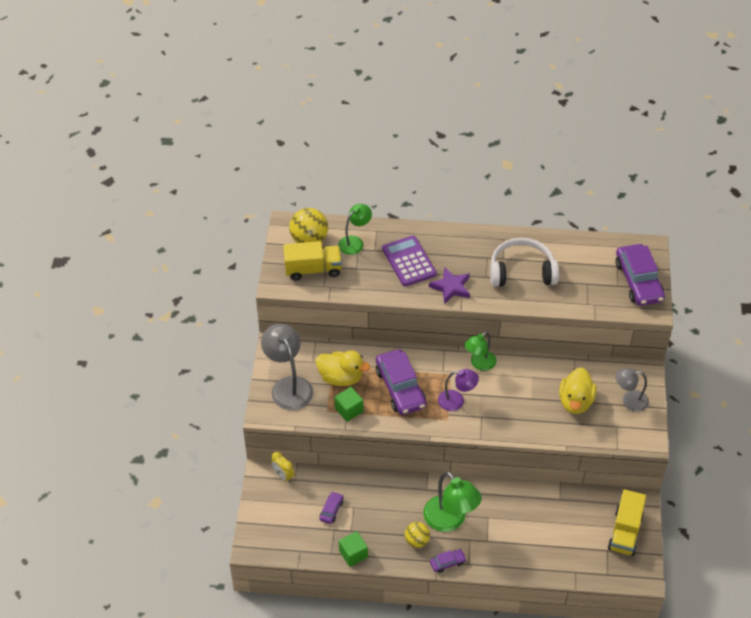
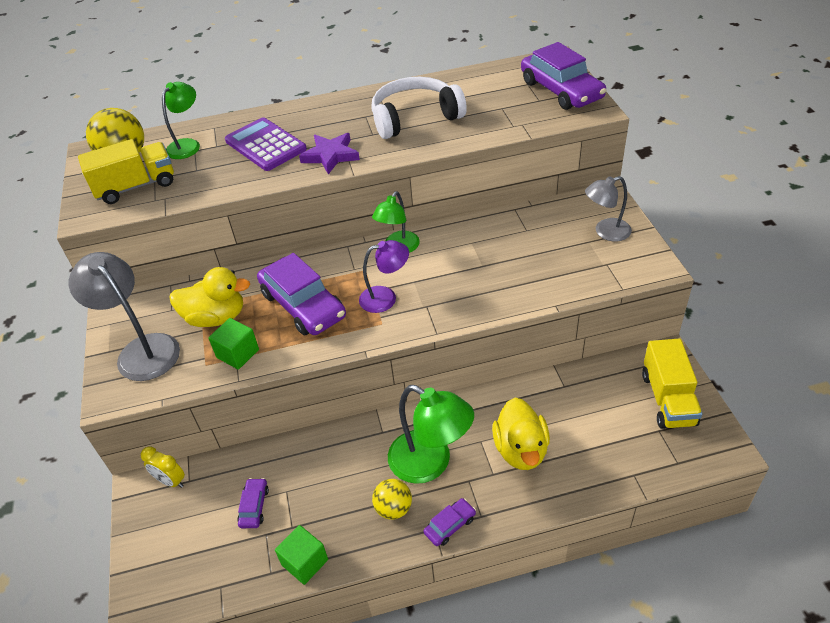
camera: 15 degrees left, 5 degrees down
yellow duck [559,367,597,414] -> yellow duck moved to [492,398,550,470]

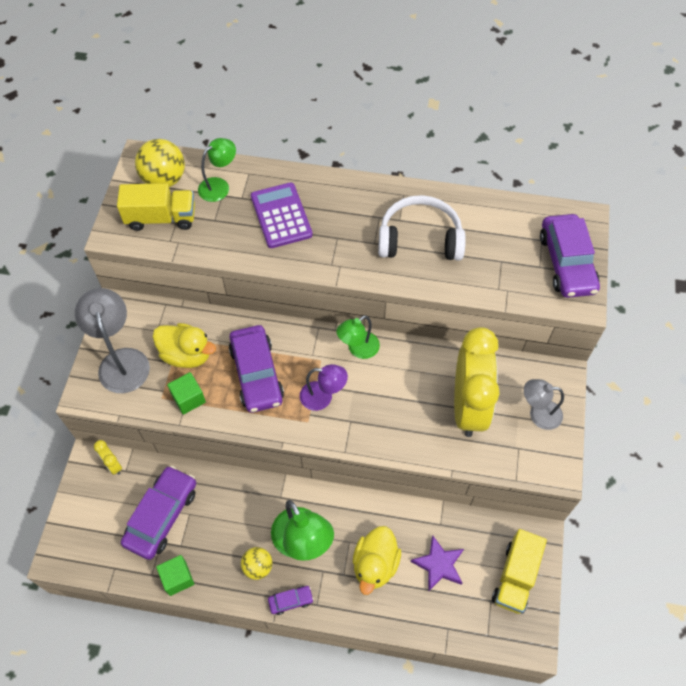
camera: 20 degrees right, 15 degrees up
purple car [237,478,269,528] -> purple car [121,466,196,560], size x2.18
purple star [299,133,360,174] -> purple star moved to [411,536,464,592]
none -> yellow clock [454,327,500,437]

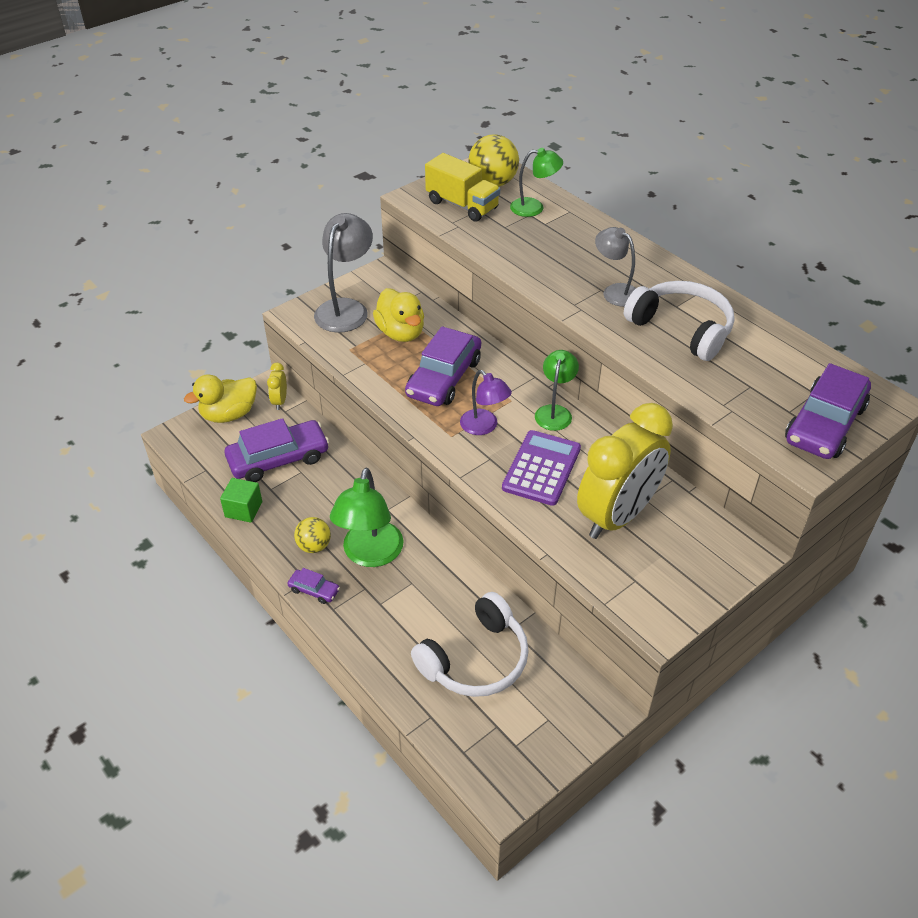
camera: 40 degrees right, 15 degrees down
green cube [167,372,206,415] -> none
purple calculator [251,182,313,248] -> purple calculator moved to [502,430,581,506]
green lamp [336,315,380,359] -> green lamp turned 105 degrees clockwise [535,350,579,431]
yellow duck [353,526,401,595] -> yellow duck moved to [184,374,257,423]
purple star [411,536,464,592] -> white headphones [411,592,529,697]
yellow truck [492,529,547,614] -> none
grey lamp [524,379,564,430] -> grey lamp moved to [595,227,636,307]

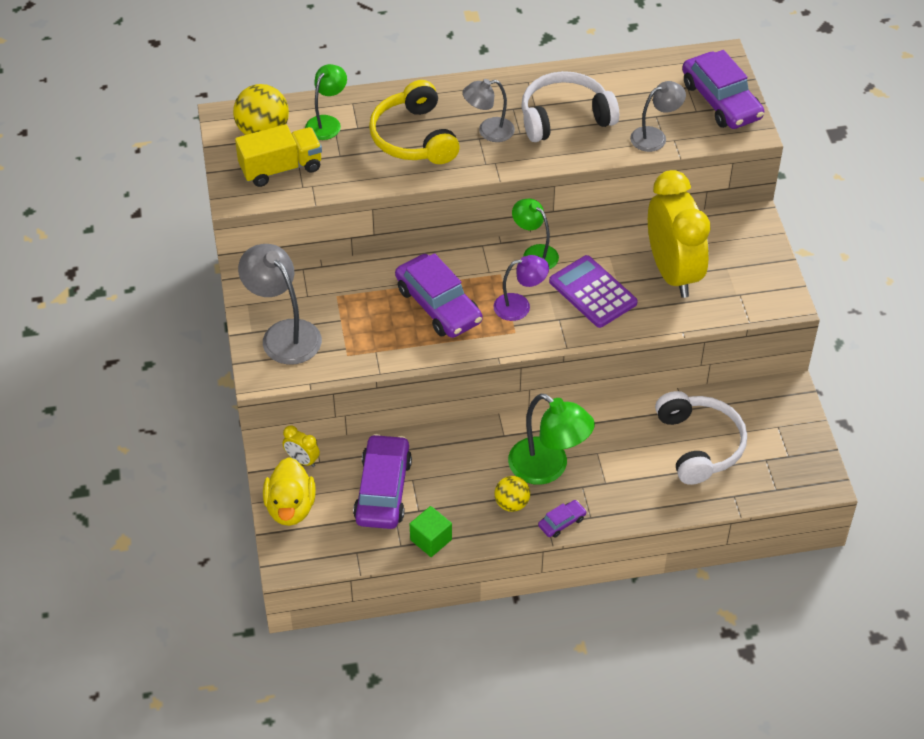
camera: 60 degrees left, 5 degrees up
yellow duck [373,288,424,342] -> none
none -> yellow headphones [369,80,460,164]
none -> grey lamp [630,81,686,152]

